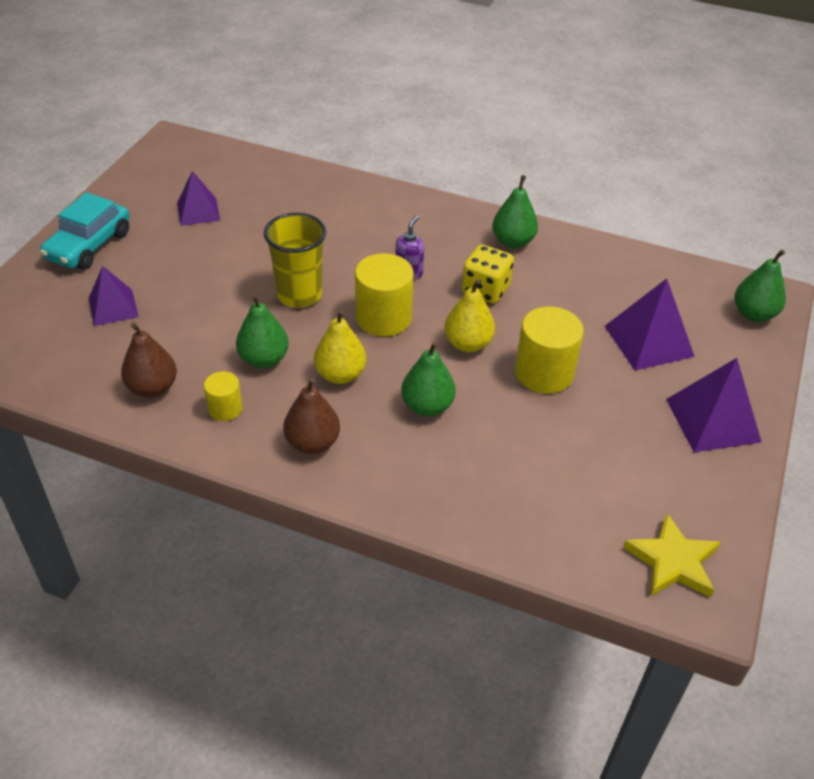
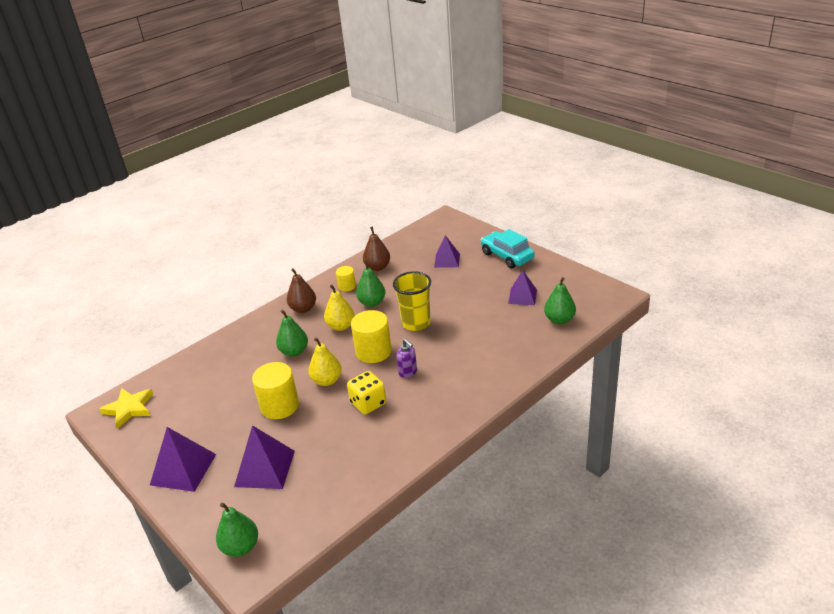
camera: 120 degrees right, 10 degrees down
green pear [492,175,538,248] -> green pear moved to [544,277,576,324]

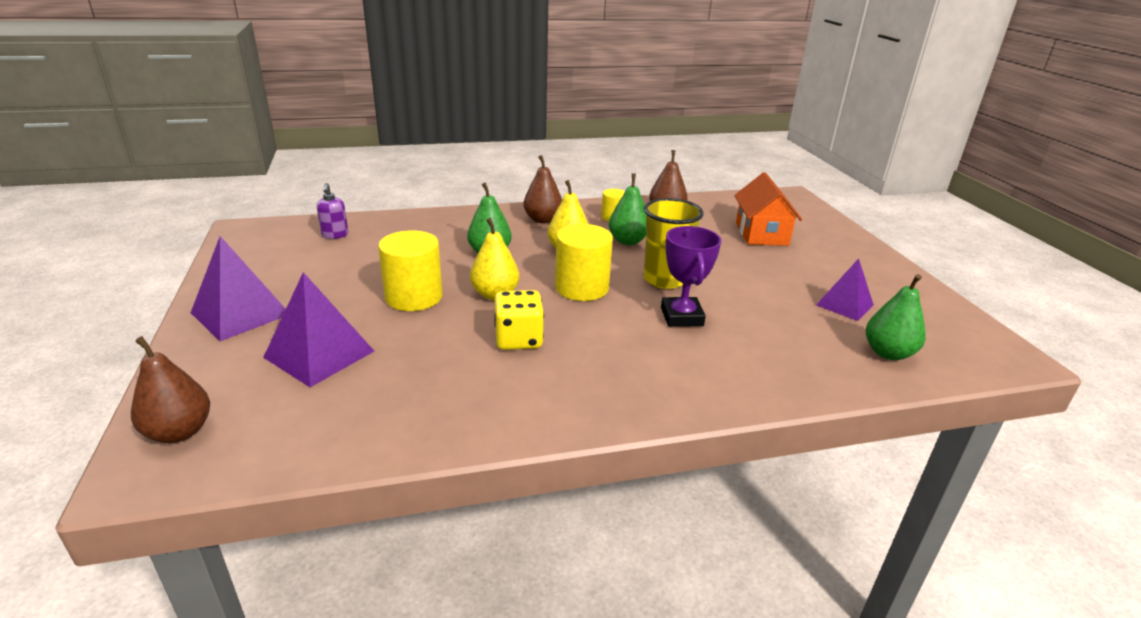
camera: 25 degrees right, 5 degrees down
yellow star [99,388,153,429] -> none
green pear [216,502,258,557] -> brown pear [131,336,210,443]
purple soap dispenser [396,339,417,378] -> purple soap dispenser moved to [317,183,348,239]
purple pyramid [434,235,460,268] -> orange house [734,172,802,246]
turquoise car [481,229,535,269] -> none
none -> purple trophy [661,226,721,327]

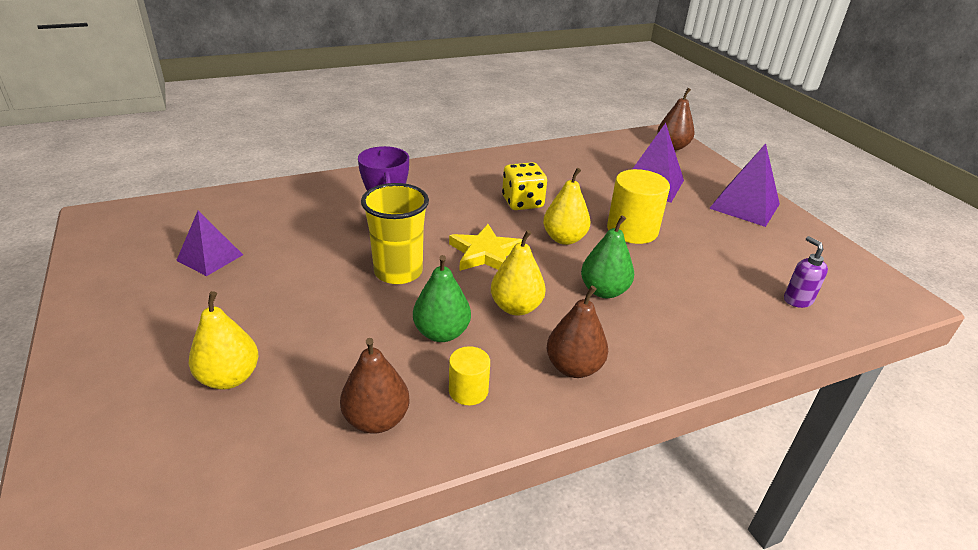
camera: 170 degrees right, 5 degrees up
yellow cylinder [555,224,613,301] -> yellow star [449,224,522,271]
orange house [734,172,802,246] -> yellow pear [189,291,258,389]
green pear [866,274,926,360] -> none

